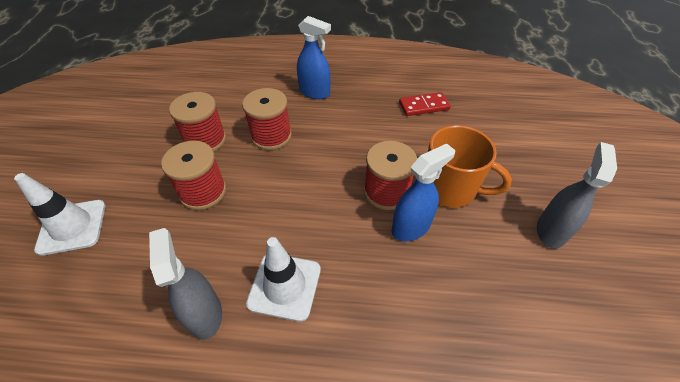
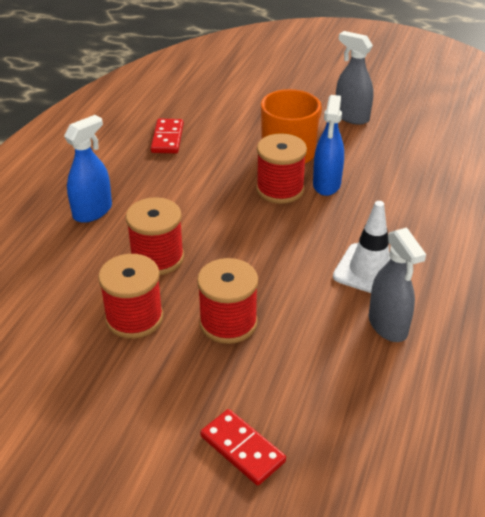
camera: 75 degrees left, 10 degrees down
white traffic cone [14,173,106,256] -> red domino [200,409,286,486]
grey spray bottle [149,228,222,340] -> grey spray bottle turned 105 degrees counterclockwise [369,228,426,342]
blue spray bottle [392,144,455,241] -> blue spray bottle turned 150 degrees counterclockwise [313,95,344,196]

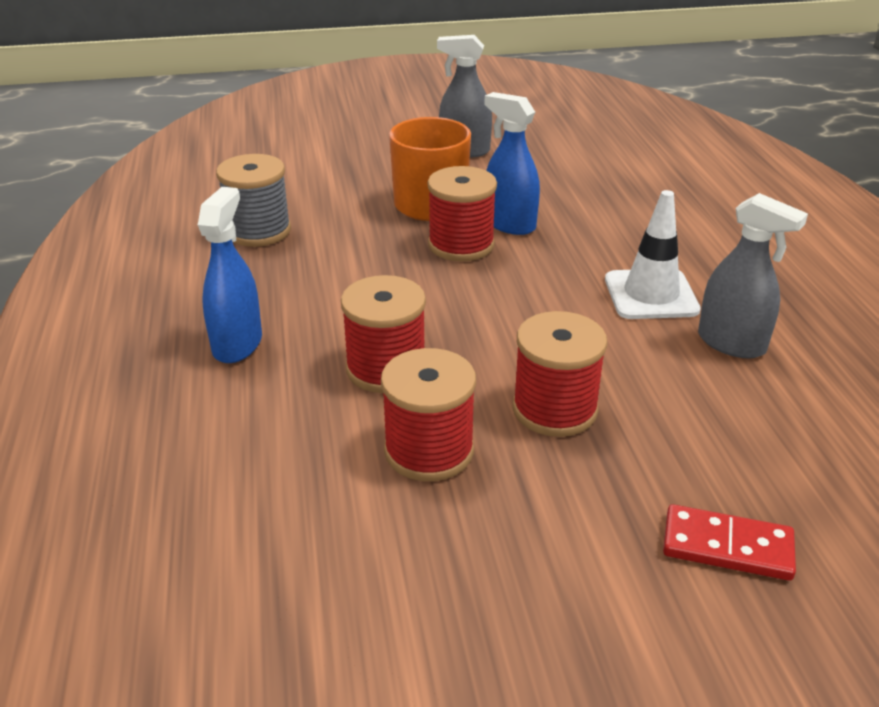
camera: 30 degrees left, 5 degrees down
red domino [151,119,184,154] -> grey spool [216,154,291,247]
blue spray bottle [313,95,344,196] -> blue spray bottle turned 150 degrees clockwise [484,92,540,235]

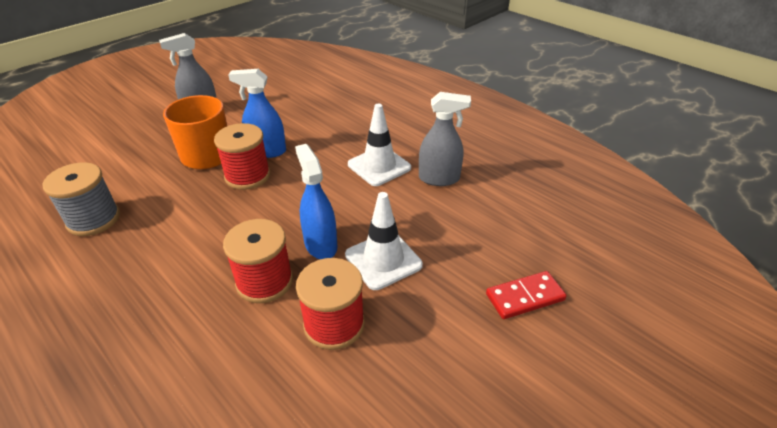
camera: 35 degrees left, 5 degrees up
blue spray bottle [198,187,262,363] -> blue spray bottle moved to [295,144,337,259]
red spool [513,311,607,437] -> white traffic cone [345,192,423,290]

